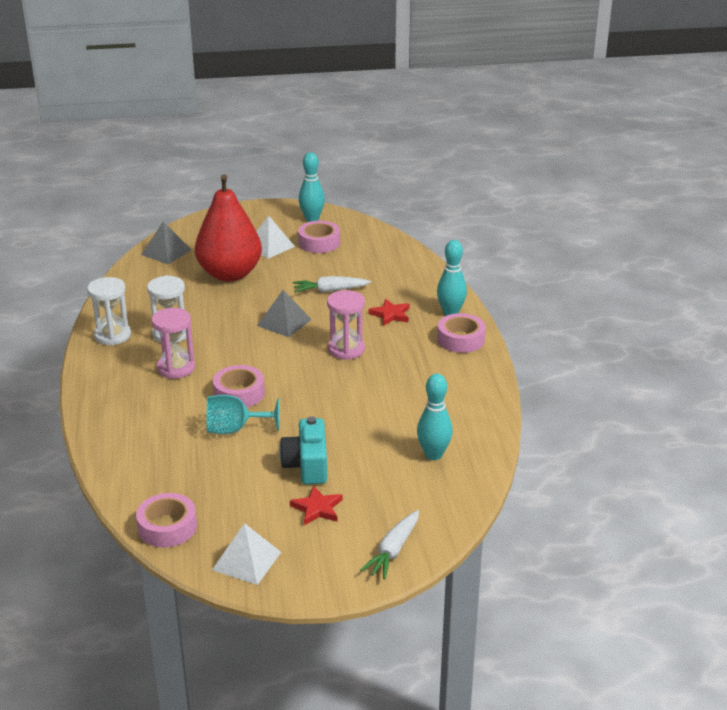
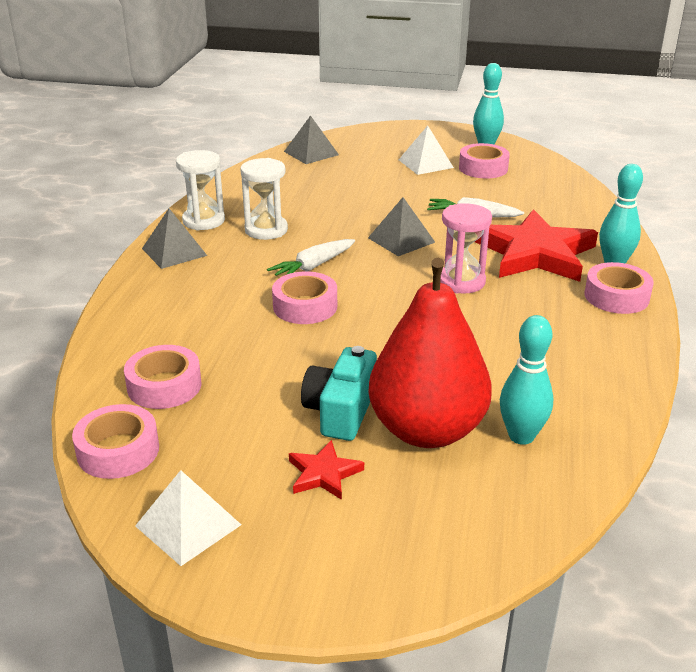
camera: 20 degrees right, 0 degrees up
pink hourglass [152,308,195,379] -> none
red pear [195,174,262,282] -> red pear moved to [368,258,492,448]
turquoise goblet [207,395,280,434] -> none
white carrot [360,510,419,579] -> white carrot moved to [267,239,355,276]
red star [368,299,410,326] -> red star [475,209,598,282], size x2.27
none -> pink tape [124,345,202,409]
none -> grey pyramid [142,209,207,269]

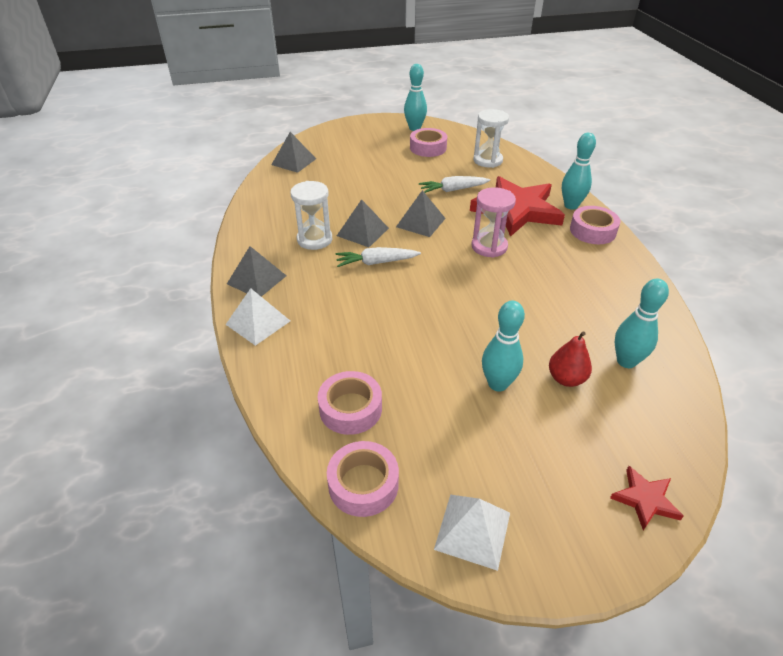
camera: 25 degrees left, 10 degrees up
white hourglass [176,150,225,231] -> white hourglass moved to [473,109,509,168]
white carrot [267,239,355,276] -> white carrot turned 60 degrees clockwise [336,247,421,267]
pink tape [272,271,337,324] -> none
red star [289,440,364,500] -> red star moved to [610,466,684,530]
turquoise camera [301,346,377,441] -> turquoise bowling pin [482,301,525,392]
red pear [368,258,492,448] -> red pear [549,331,592,387], size x0.45
white pyramid [399,126,454,175] -> white pyramid moved to [225,288,290,346]
none -> grey pyramid [337,199,389,247]

